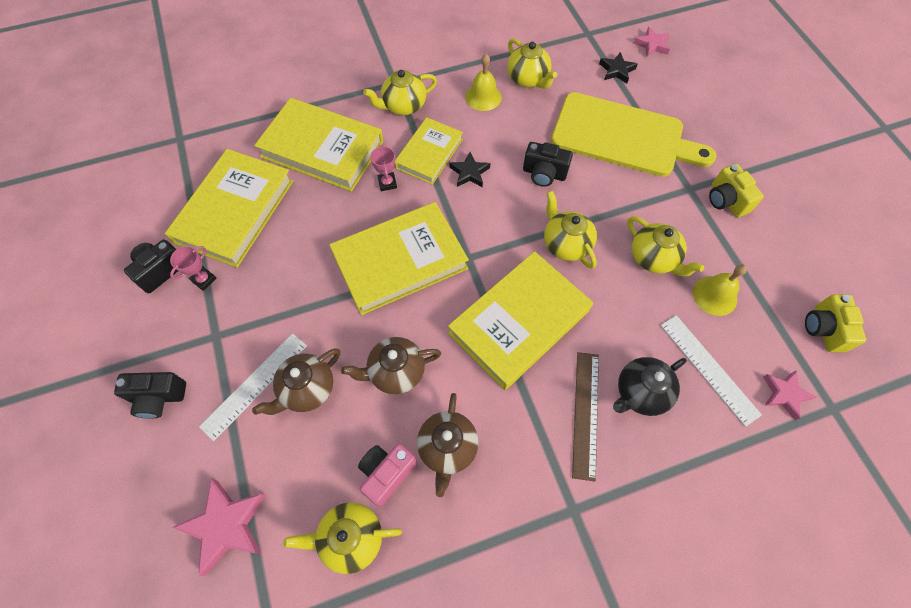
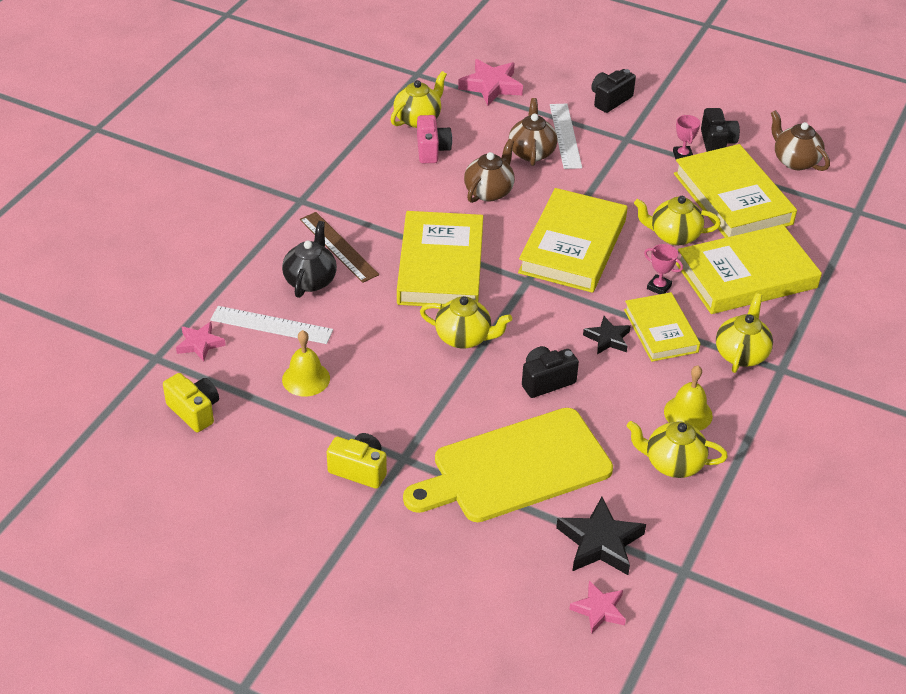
camera: 135 degrees right, 20 degrees down
brown teapot [417,393,478,497] -> brown teapot moved to [771,110,830,171]
black star [599,52,638,83] -> black star [556,497,646,575], size x1.62
yellow teapot [627,216,704,276] -> yellow teapot moved to [634,196,721,245]

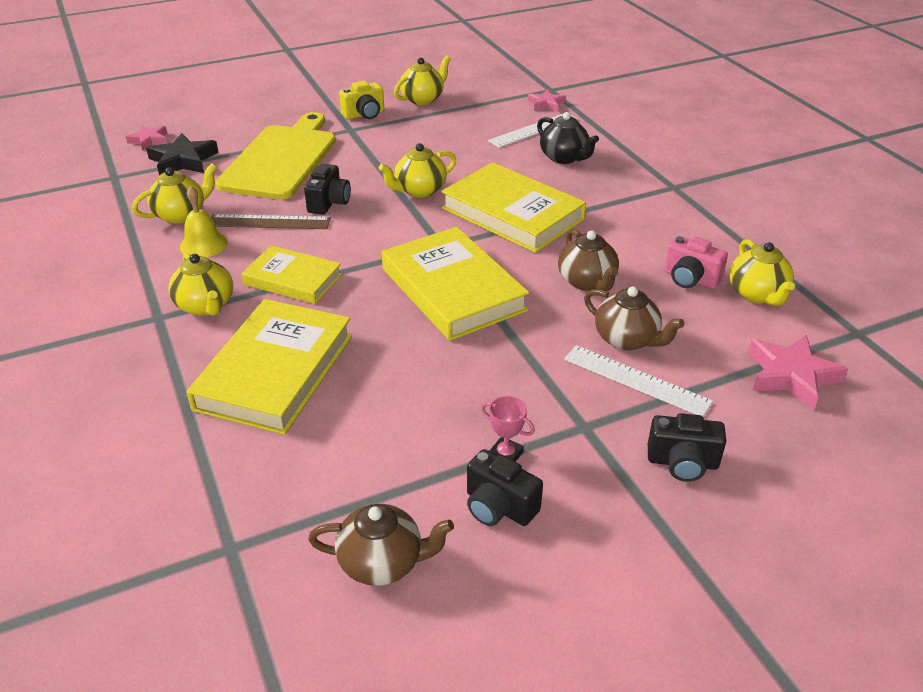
camera: 130 degrees right, 5 degrees down
yellow camera [163,373,219,432] -> none
yellow bell [282,330,330,396] -> none
brown ruler [300,212,379,283] -> brown ruler moved to [211,214,331,229]
black star [583,316,631,354] -> none
black camera [591,69,636,113] -> black camera turned 105 degrees clockwise [648,413,726,482]
yellow teapot [634,196,721,245] -> yellow teapot moved to [394,56,451,105]
pink trophy [644,244,683,294] -> none
yellow book [674,144,797,238] -> none

